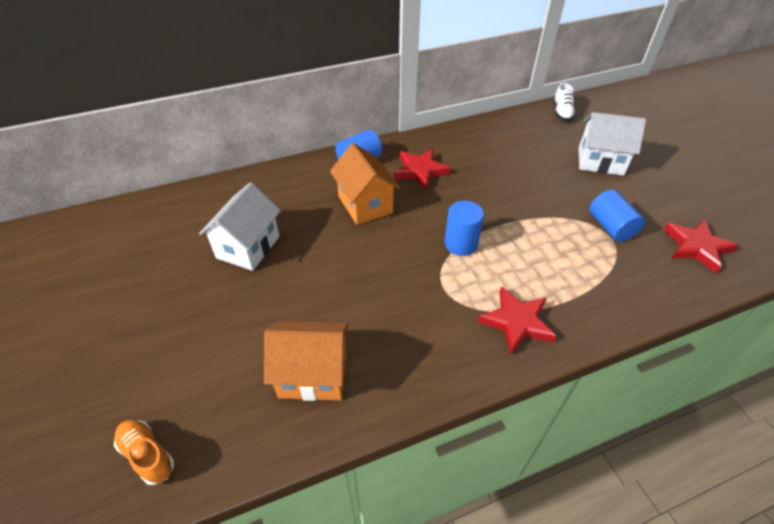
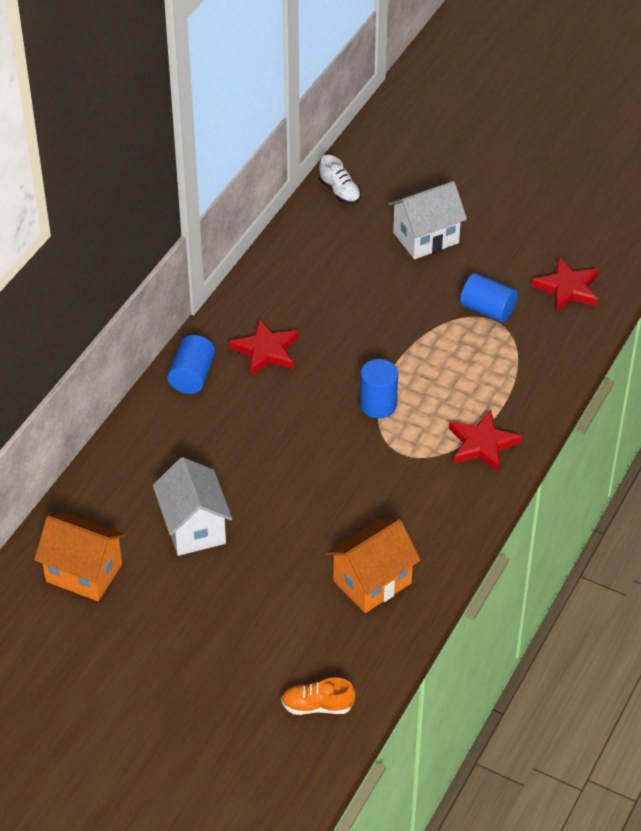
camera: 40 degrees left, 0 degrees up
orange house [330,143,400,225] -> orange house moved to [34,513,126,601]

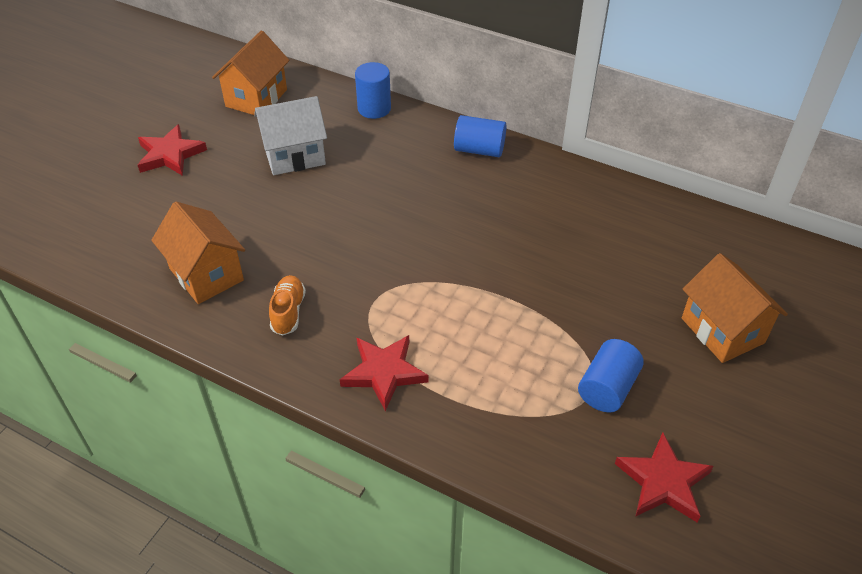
camera: 90 degrees right, 0 degrees up
red star [229,318,299,376] -> red star moved to [138,124,207,176]
orange shoe [281,677,356,715] -> orange shoe moved to [269,275,306,336]
white shoe [319,155,361,204] -> none
blue cylinder [360,359,398,418] -> blue cylinder moved to [355,62,391,119]
white house [388,181,467,259] -> orange house [682,253,788,363]

